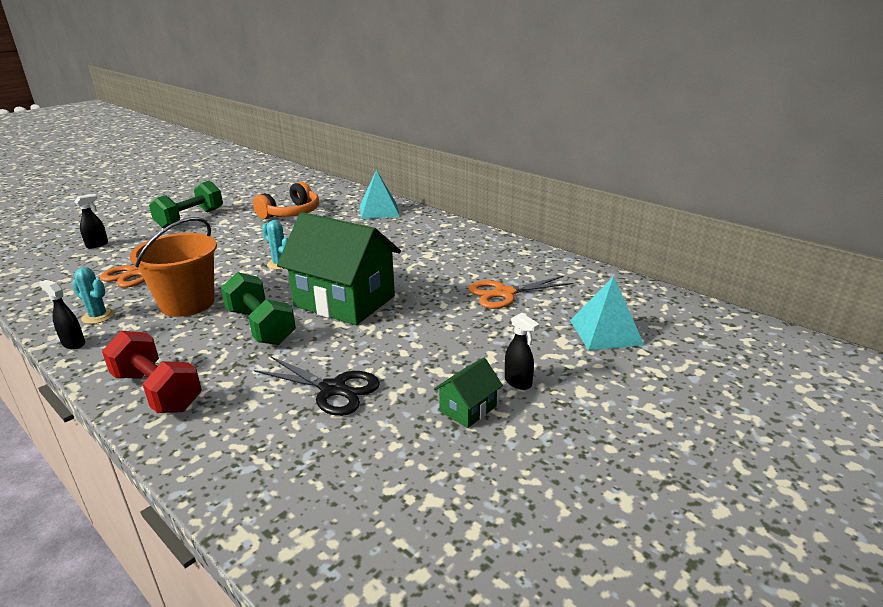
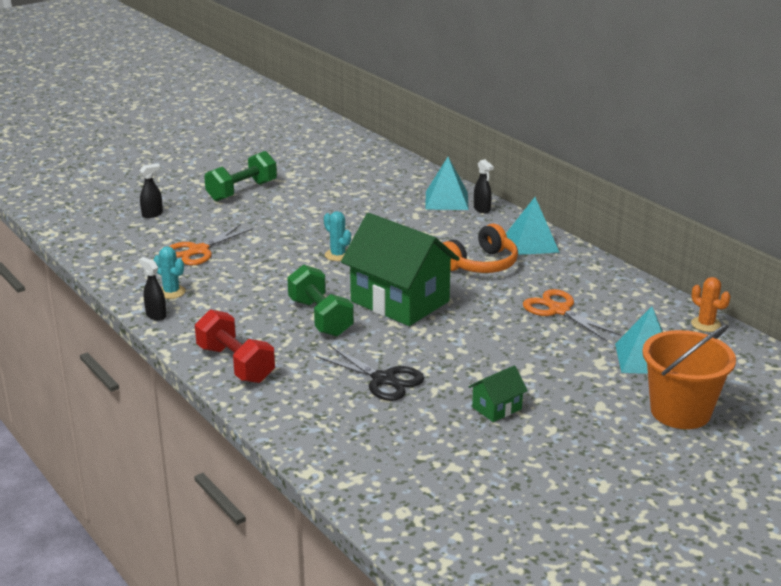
camera: 10 degrees right, 0 degrees up
orange bucket [130,217,217,317] -> orange bucket moved to [642,324,736,429]
orange headphones [253,181,319,219] -> orange headphones moved to [443,223,518,273]
orange scissors [468,276,573,309] -> orange scissors turned 60 degrees clockwise [523,289,621,341]
black spray bottle [505,313,540,390] -> black spray bottle moved to [474,159,494,213]
none -> turquoise pyramid [506,197,560,255]
none -> orange cactus [691,277,730,332]

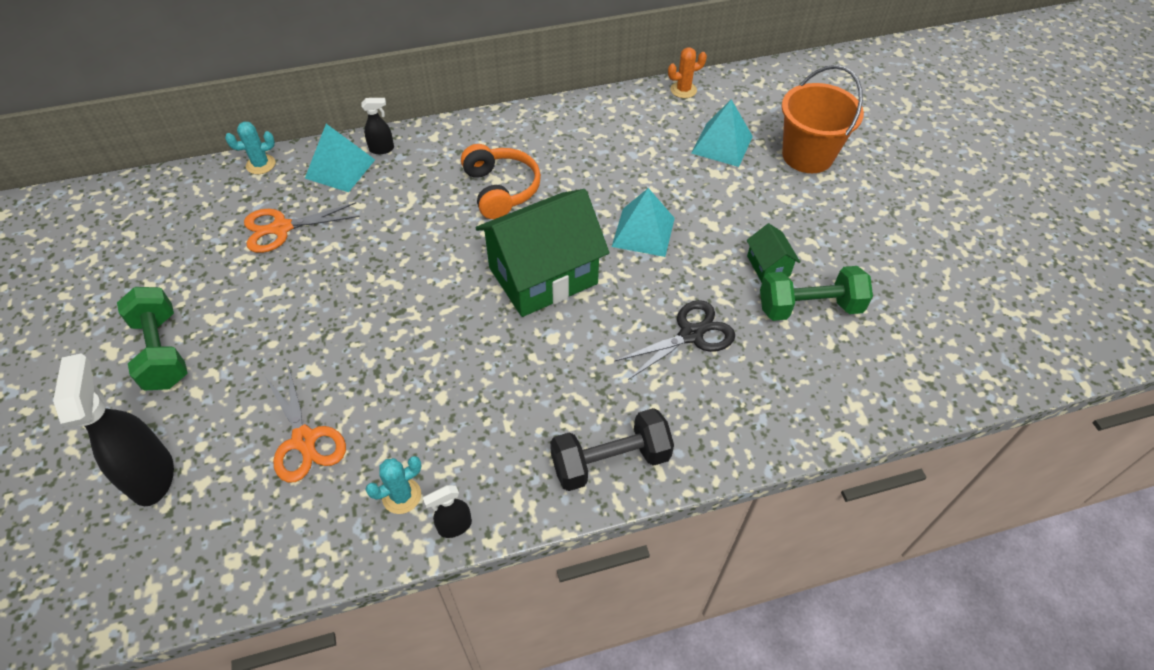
camera: 70 degrees left, 25 degrees up
black spray bottle [140,163,163,218] -> black spray bottle [53,353,174,506], size x2.03
red dumbbell [195,309,275,383] -> black dumbbell [550,408,674,491]
green dumbbell [287,264,354,336] -> green dumbbell moved to [760,266,873,321]
turquoise cactus [324,211,351,261] -> turquoise cactus moved to [225,122,275,174]
turquoise pyramid [506,197,560,255] -> turquoise pyramid moved to [612,188,675,257]
orange scissors [523,289,621,341] -> orange scissors moved to [244,202,360,253]

